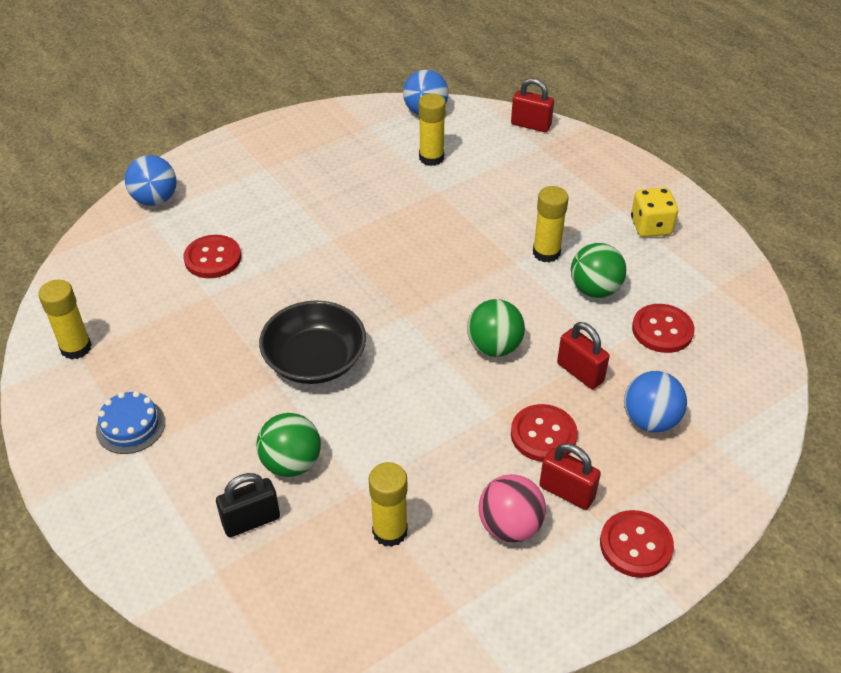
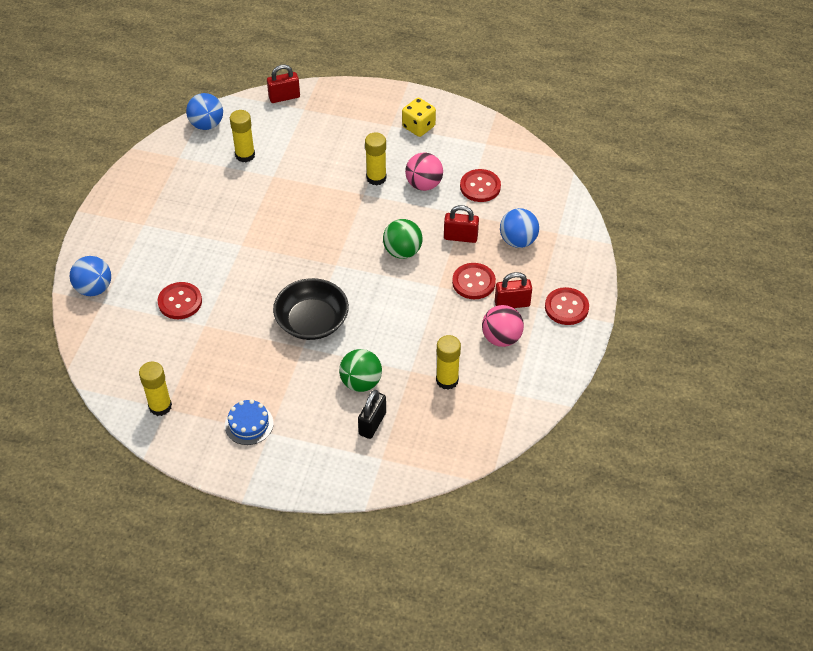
camera: 40 degrees left, 5 degrees up
green ball [571,243,626,298] -> pink ball [405,152,443,191]

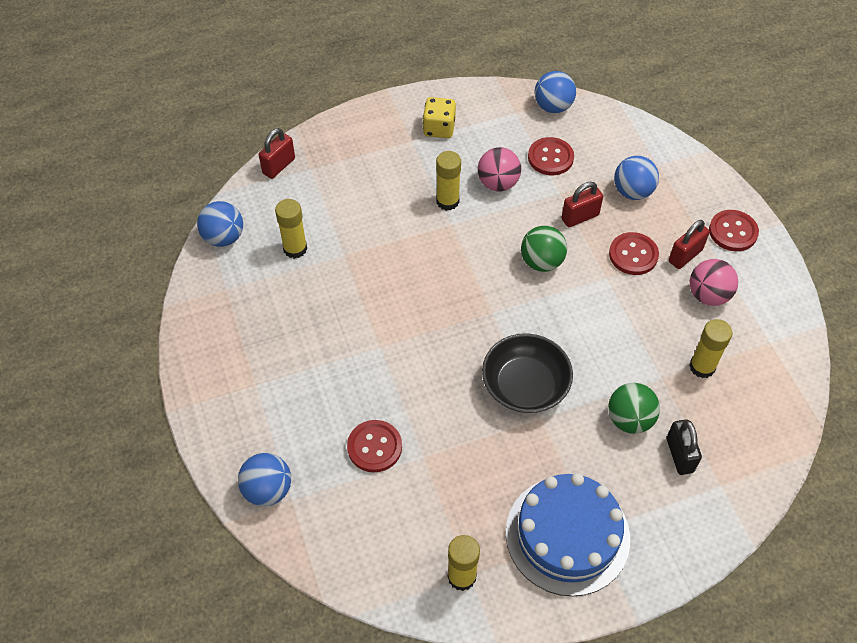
camera: 35 degrees left, 5 degrees up
blue cake [225,399,274,445] -> blue cake [506,473,630,597], size x2.08
none -> blue ball [534,71,576,113]

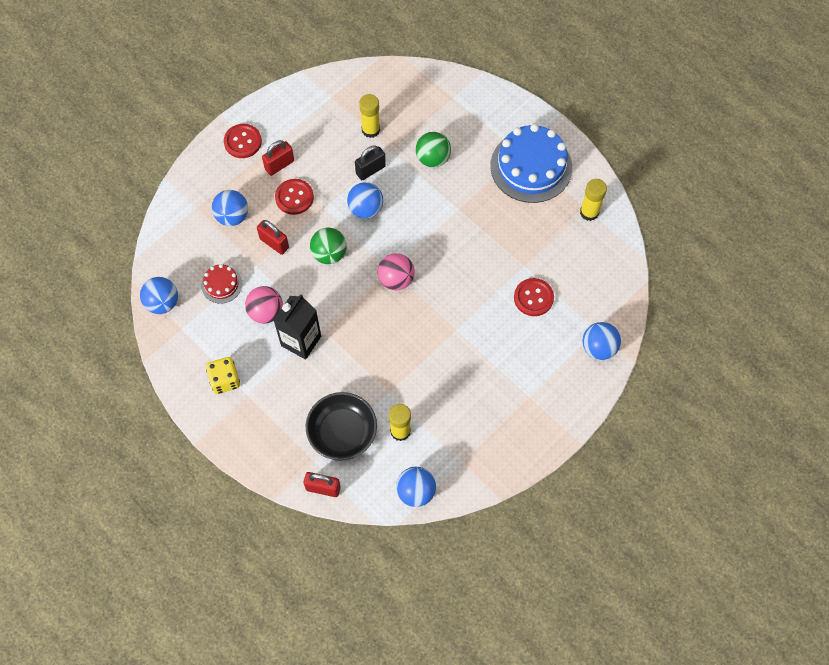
camera: 115 degrees left, 10 degrees up
yellow glue stick [436,151,461,211] -> black carton [273,294,321,360]
black bowl [482,333,573,413] -> black bowl moved to [306,392,377,461]
red button [528,137,574,175] -> red cake [201,264,243,304]
black padlock [667,419,702,475] -> black padlock moved to [355,145,386,180]
red padlock [669,220,710,269] -> red padlock turned 60 degrees counterclockwise [262,140,294,176]
pink ball [690,259,738,306] -> pink ball moved to [378,253,415,290]
none -> blue ball [347,182,383,219]

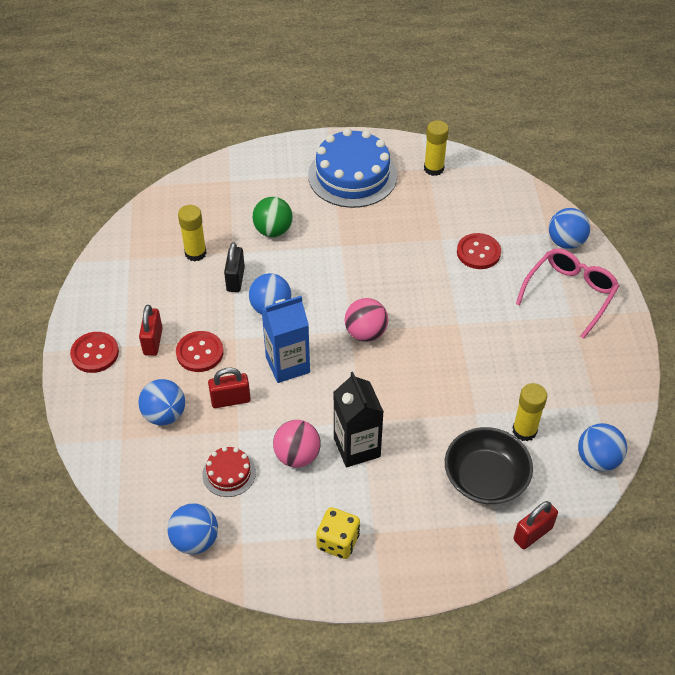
camera: 50 degrees left, 15 degrees down
green ball [310,228,347,264] -> blue carton [261,296,310,383]
none -> pink glasses [516,248,619,339]

